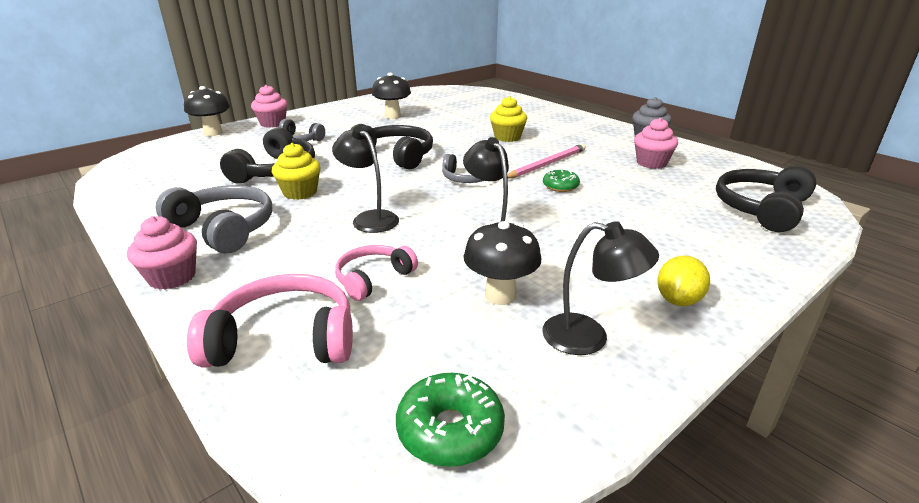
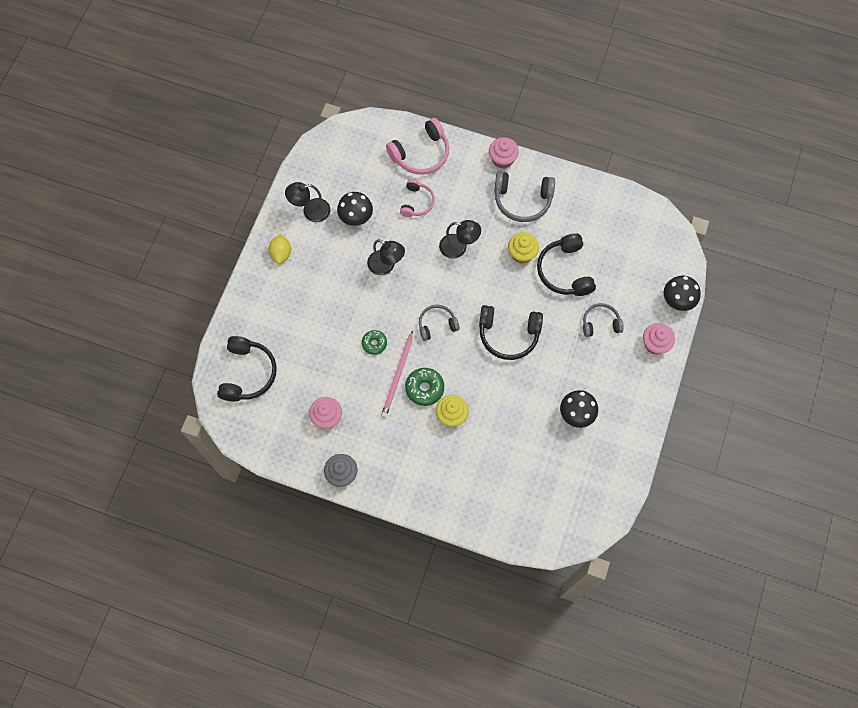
camera: 150 degrees right, 40 degrees up
green donut [396,373,505,467] -> green donut moved to [405,368,444,406]

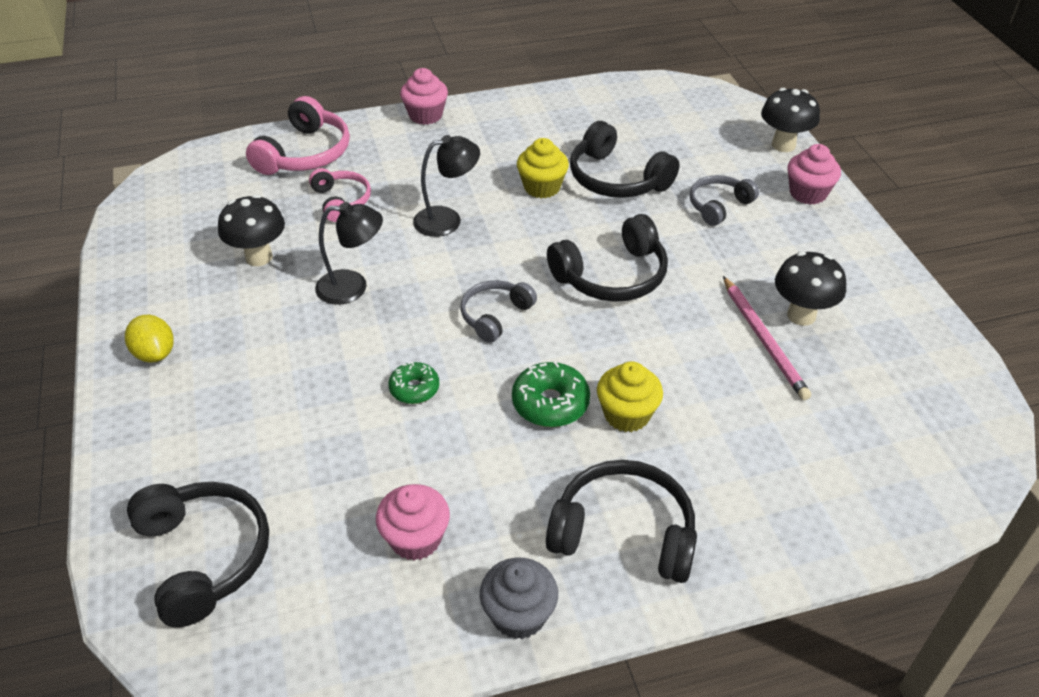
camera: 35 degrees left, 25 degrees down
black lamp [285,182,330,222] -> none
pink pencil [381,331,413,418] -> pink pencil moved to [723,276,811,400]
grey headphones [494,171,555,222] -> none
none -> black headphones [546,460,697,583]

